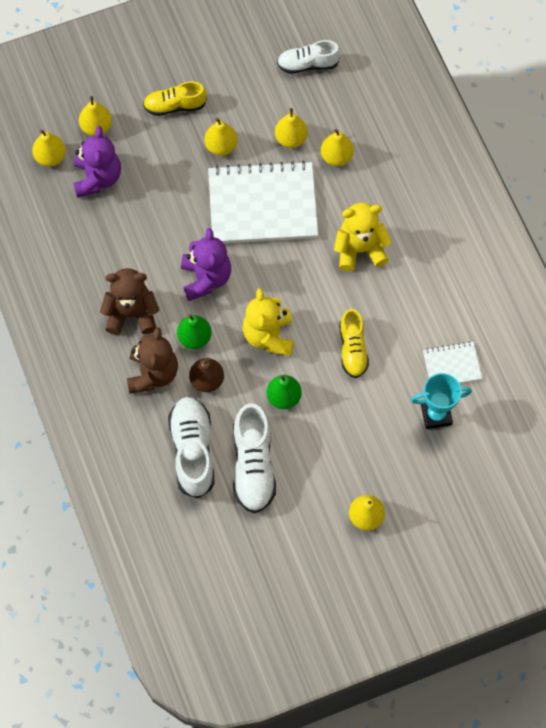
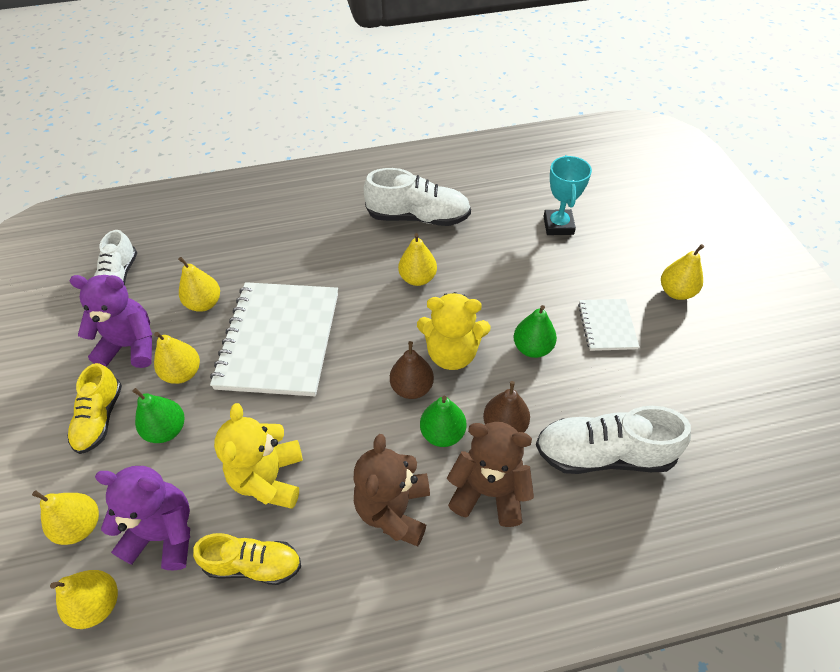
camera: 80 degrees left, 15 degrees down
purple teddy bear [181,228,231,301] -> purple teddy bear moved to [69,275,152,368]
white shoe [233,403,276,514] -> white shoe moved to [363,168,471,226]
yellow pear [321,129,354,166] -> yellow pear moved to [398,233,437,286]
yellow teddy bear [334,203,392,272] -> yellow teddy bear moved to [214,403,303,509]
yellow shoe [339,309,369,378] -> yellow shoe moved to [193,533,301,585]
white notebook [423,341,482,383] -> white notebook moved to [578,299,639,351]
none -> green pear [132,388,184,443]
none -> brown pear [390,341,434,399]

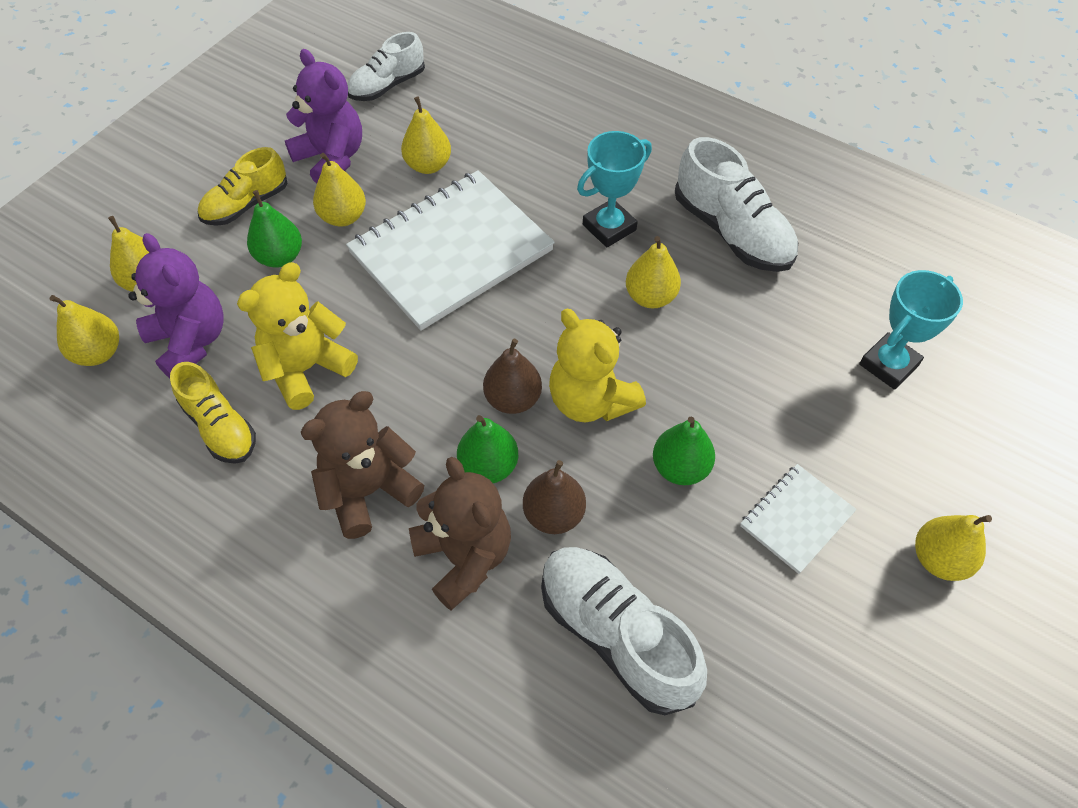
camera: 45 degrees right, 5 degrees up
none -> turquoise trophy [577,131,652,247]

